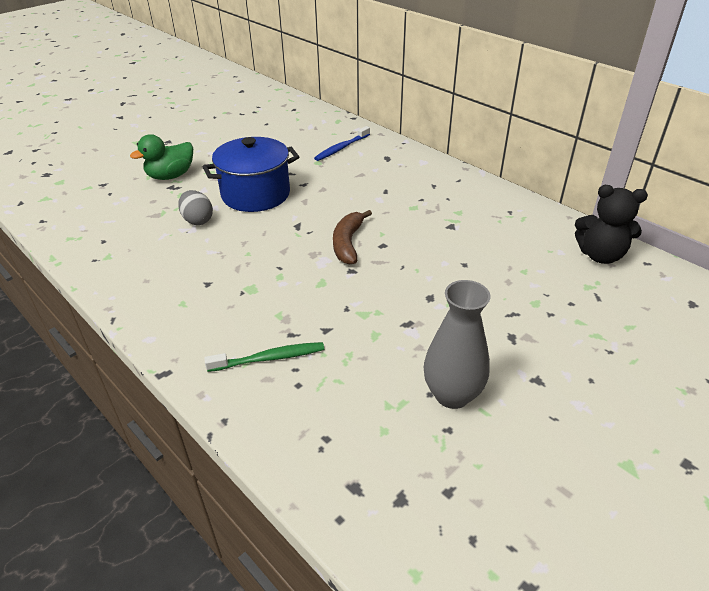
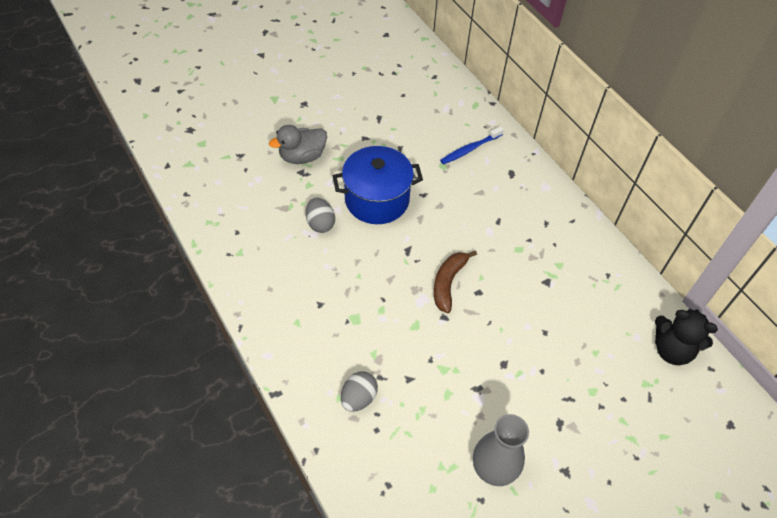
camera: 10 degrees right, 15 degrees up
green duck [130,134,193,180] -> grey duck [269,125,327,164]
green toothbrush [204,342,324,372] -> grey egg [341,372,378,412]

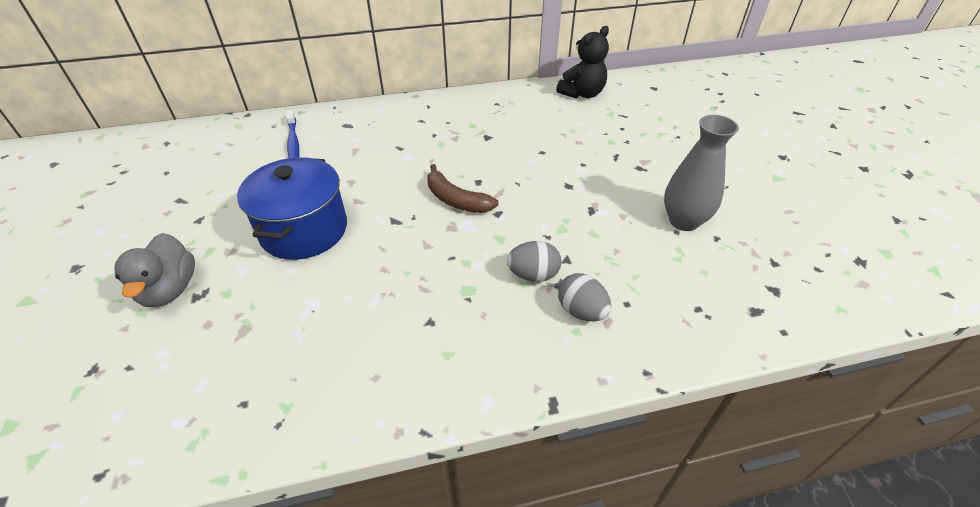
camera: 70 degrees left, 10 degrees down
grey egg [306,197,335,233] -> grey egg moved to [507,241,561,282]

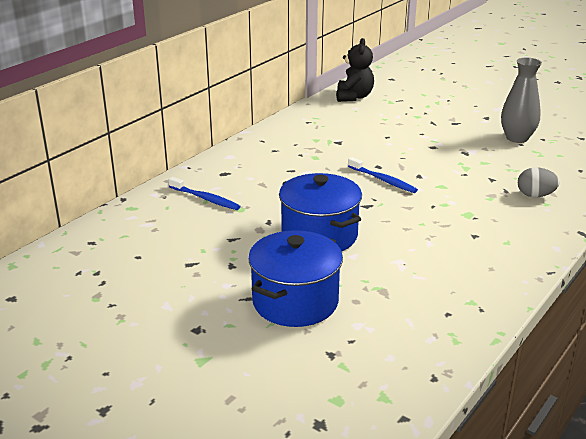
camera: 40 degrees left, 15 degrees down
grey duck [114,233,195,307] -> blue pot [248,230,343,327]
brown banana [427,164,499,213] -> blue toothbrush [348,157,418,193]
grey egg [507,241,561,282] -> none

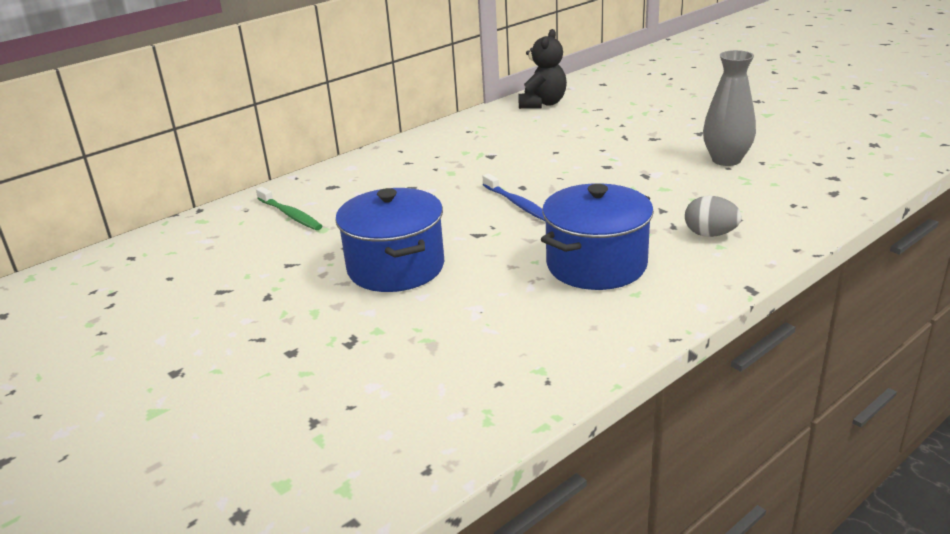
camera: 15 degrees right, 0 degrees up
blue toothbrush [168,177,240,210] -> green toothbrush [256,187,322,230]
blue pot [248,230,343,327] -> blue pot moved to [541,183,654,290]

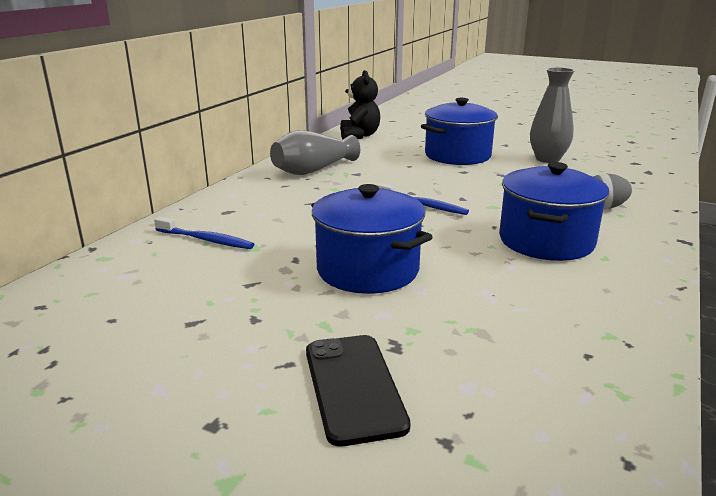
camera: 25 degrees left, 5 degrees down
green toothbrush [256,187,322,230] -> blue toothbrush [154,216,254,249]
none -> grey vase [270,130,360,175]
none -> black phone [306,335,411,447]
none -> blue pot [421,98,498,165]

